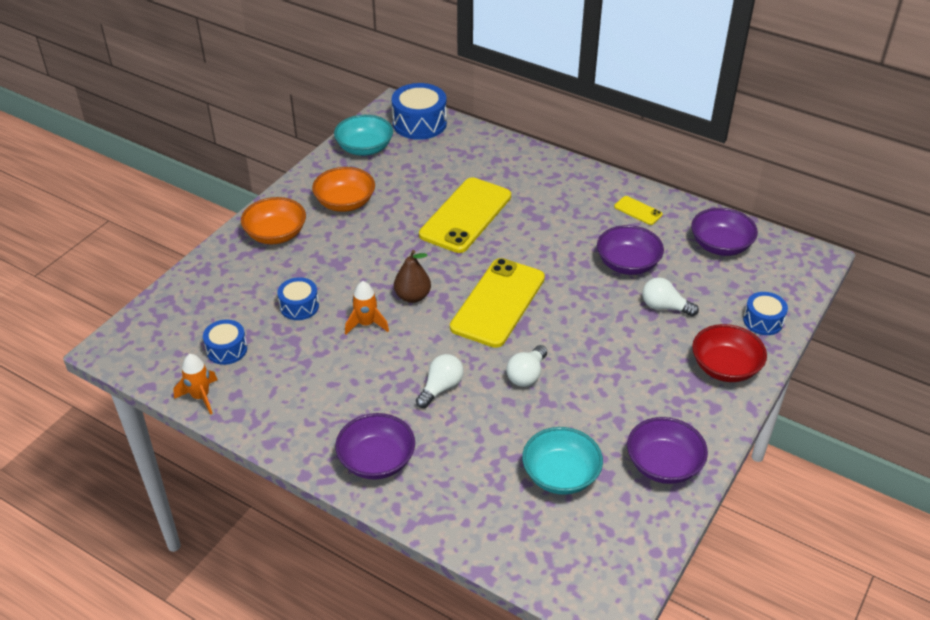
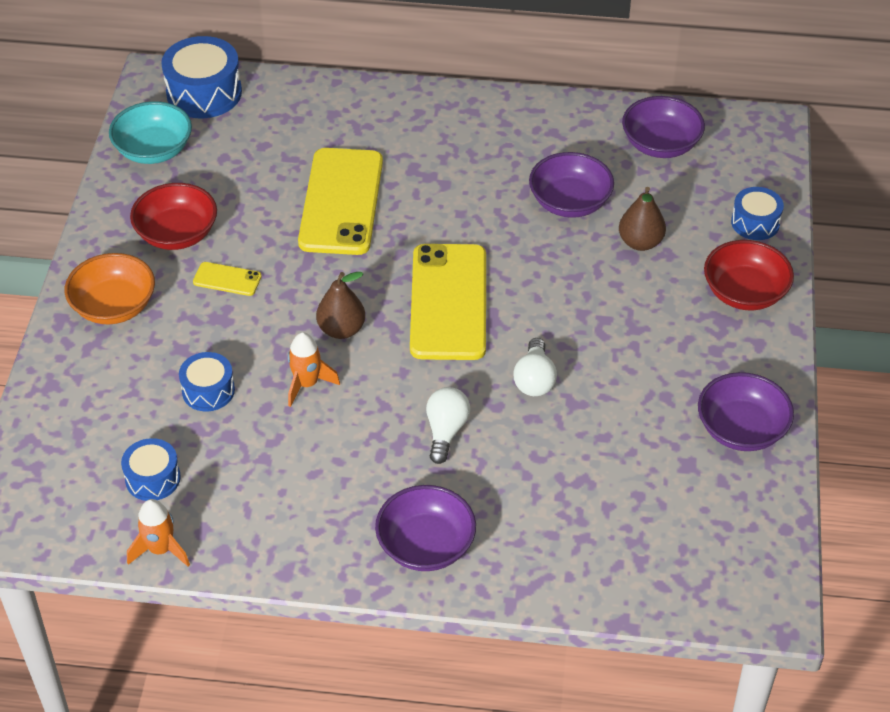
camera: 25 degrees left, 5 degrees up
orange bowl [312,167,375,212] -> red bowl [130,183,217,250]
turquoise bowl [522,427,603,495] -> none
yellow phone [614,196,663,225] -> yellow phone moved to [193,262,262,296]
white light bulb [642,277,699,317] -> brown pear [619,187,666,251]

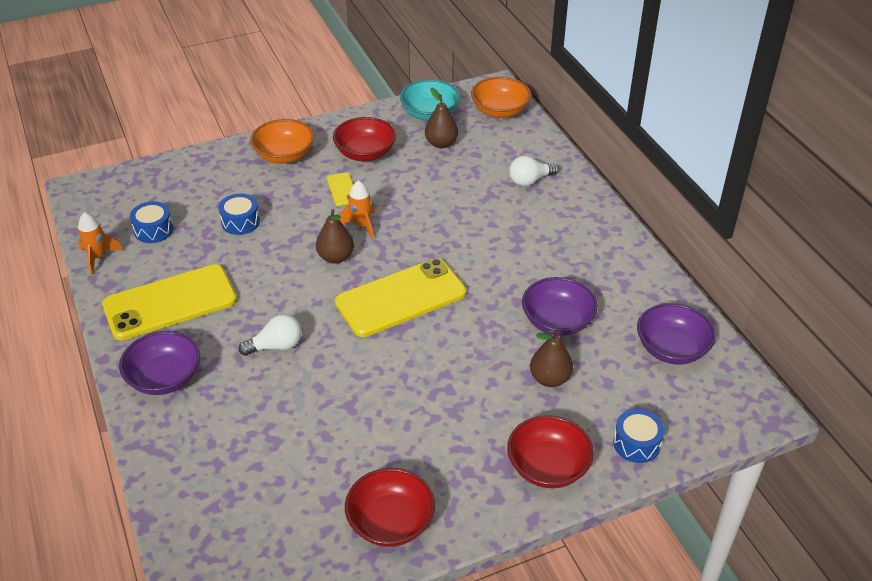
camera: 60 degrees right, 5 degrees down
blue drum [161,36,242,118] -> orange bowl [471,77,531,118]
orange rocket [288,332,340,407] -> orange rocket moved to [339,180,375,239]
yellow phone [298,148,383,255] -> yellow phone moved to [102,264,237,340]
white light bulb [514,338,557,396] -> white light bulb moved to [509,156,559,186]
purple bowl [698,372,794,451] -> red bowl [345,468,435,547]
none -> brown pear [425,87,458,148]

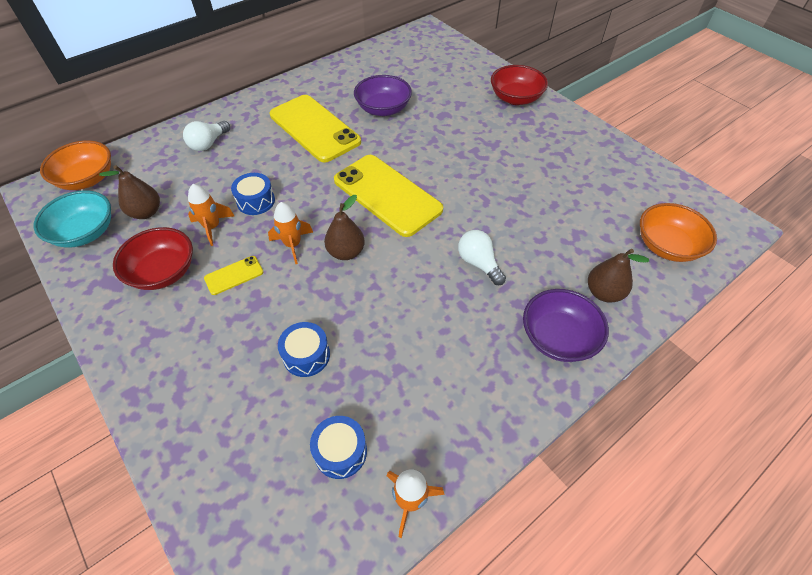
camera: 105 degrees left, 10 degrees up
yellow phone [102,264,237,340] -> yellow phone moved to [270,95,361,162]
orange bowl [250,119,314,164] -> orange bowl moved to [640,203,717,262]
red bowl [345,468,435,547] -> none
white light bulb [509,156,559,186] -> white light bulb turned 75 degrees clockwise [183,121,230,151]
brown pear [530,329,573,387] -> brown pear moved to [588,249,649,303]
blue drum [613,409,665,463] -> blue drum moved to [231,173,275,215]
purple bowl [637,303,716,364] -> none
none -> orange rocket [188,184,234,246]

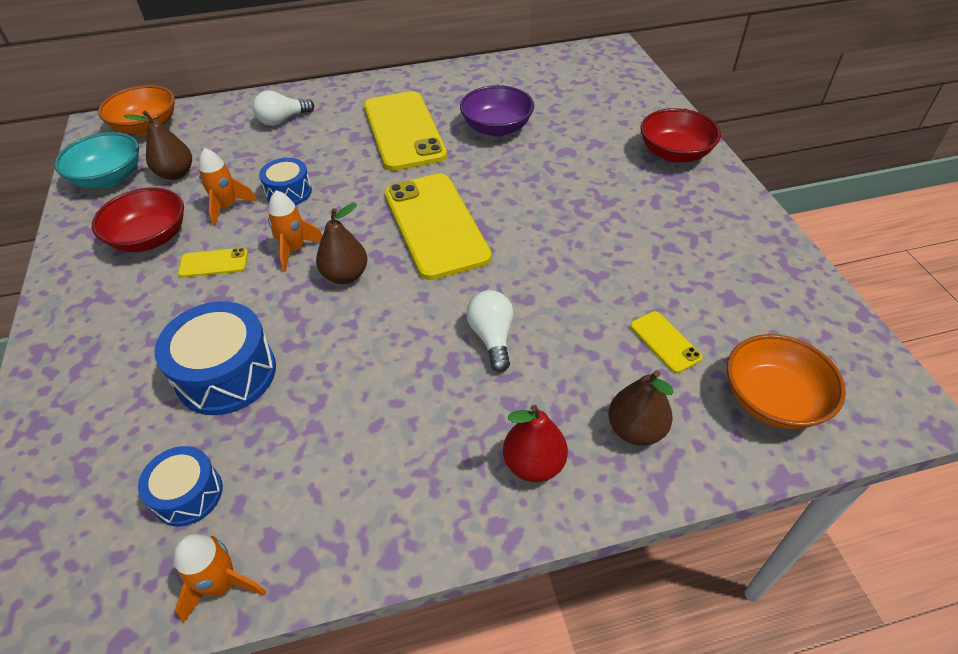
camera: 25 degrees right, 5 degrees down
blue drum [278,322,330,377] -> blue drum [154,301,276,415], size x1.67
purple bowl [523,289,609,362] -> red pear [503,405,568,482]
none -> yellow phone [630,311,703,373]

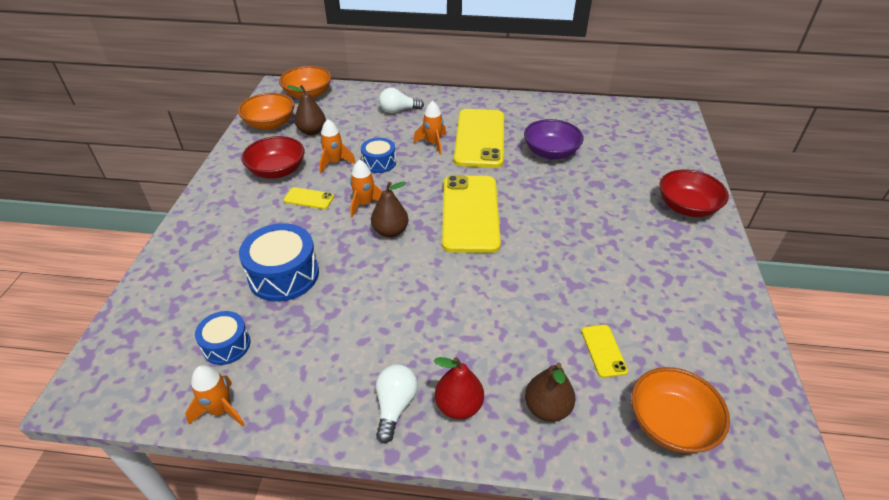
camera: 20 degrees right, 5 degrees down
turquoise bowl [54,132,139,188] -> orange bowl [238,93,294,130]
white light bulb [466,290,513,372] -> white light bulb moved to [376,364,418,443]
none -> orange rocket [413,101,446,155]

